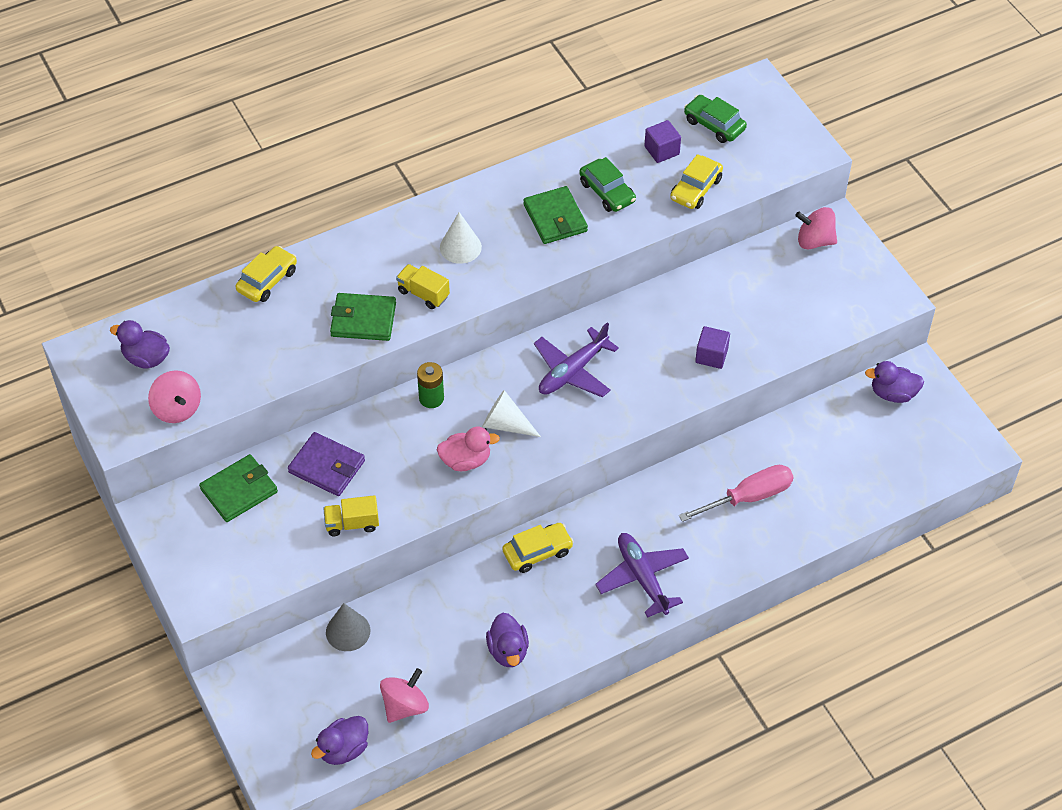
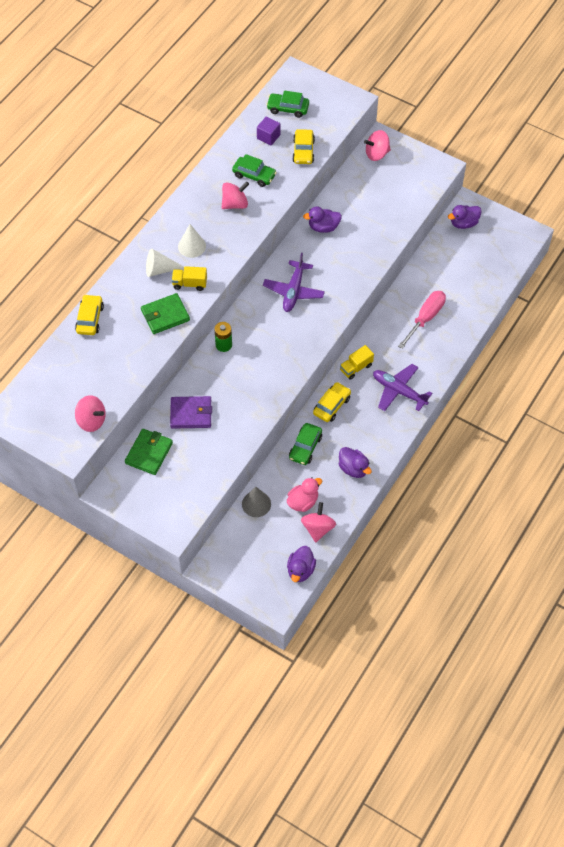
camera: 30 degrees left, 5 degrees up
purple duck [110,320,170,369] -> purple duck moved to [303,207,342,233]
yellow truck [323,495,379,536] -> yellow truck moved to [340,345,374,380]
pink duck [437,427,500,471] -> pink duck moved to [287,477,322,512]
white cone [482,390,541,437] -> white cone moved to [146,249,184,277]
green wallet [523,186,588,244] -> pink spinning top [222,181,249,209]
purple cube [695,326,730,369] -> none
none -> green car [289,423,322,465]

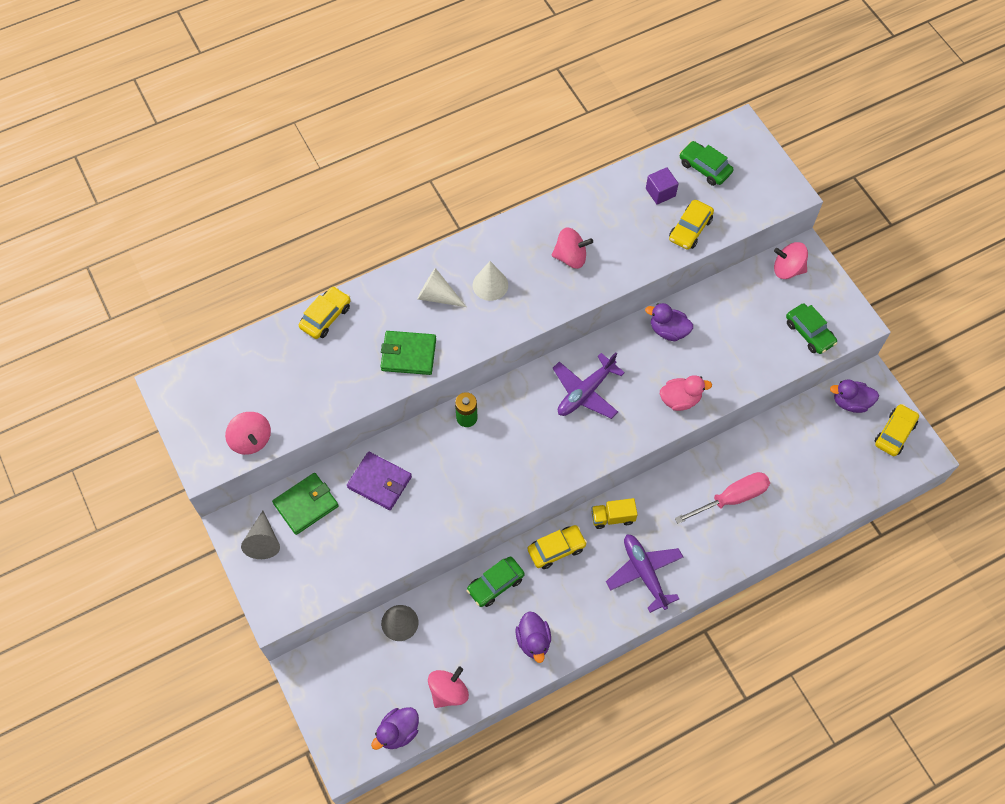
camera: 30 degrees right, 5 degrees up
yellow truck [172,266,207,291] -> none
green car [232,154,277,187] -> green car moved to [786,303,837,354]
pink duck [287,477,322,512] -> pink duck moved to [660,375,712,411]
none -> grey cone [241,511,280,559]
none -> yellow car [875,404,919,456]

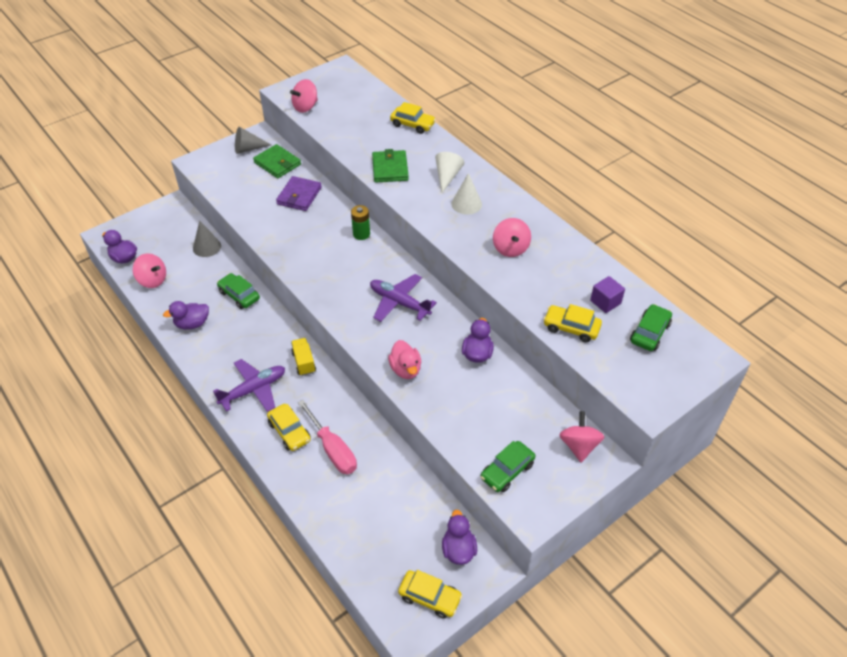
camera: 80 degrees right, 15 degrees down
yellow car [528,525,587,569] -> yellow car moved to [267,404,311,451]

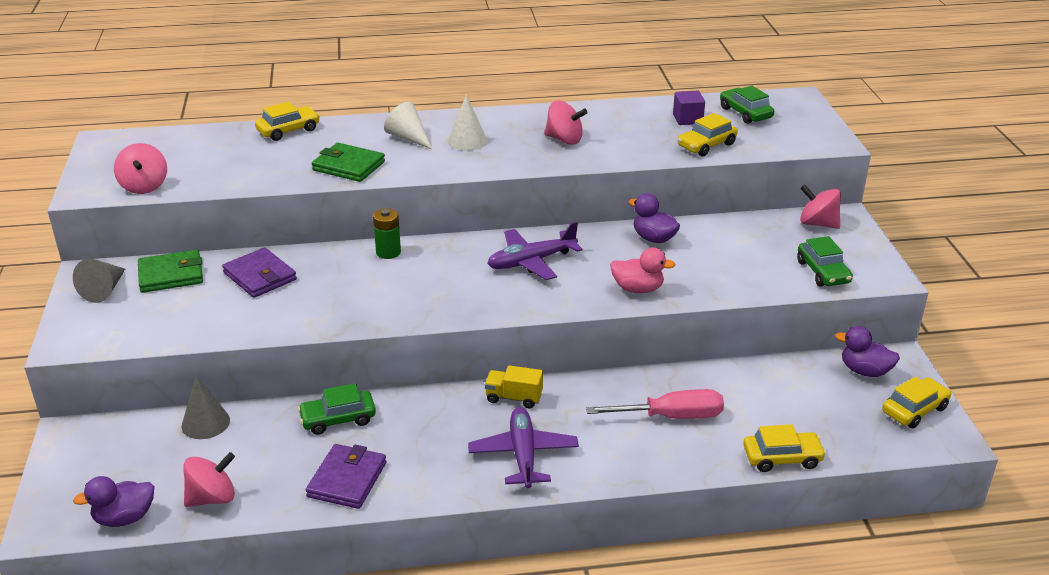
camera: 60 degrees left, 15 degrees down
purple duck [163,301,209,330] -> purple wallet [306,444,386,509]
yellow car [267,404,311,451] -> yellow car moved to [743,424,826,472]

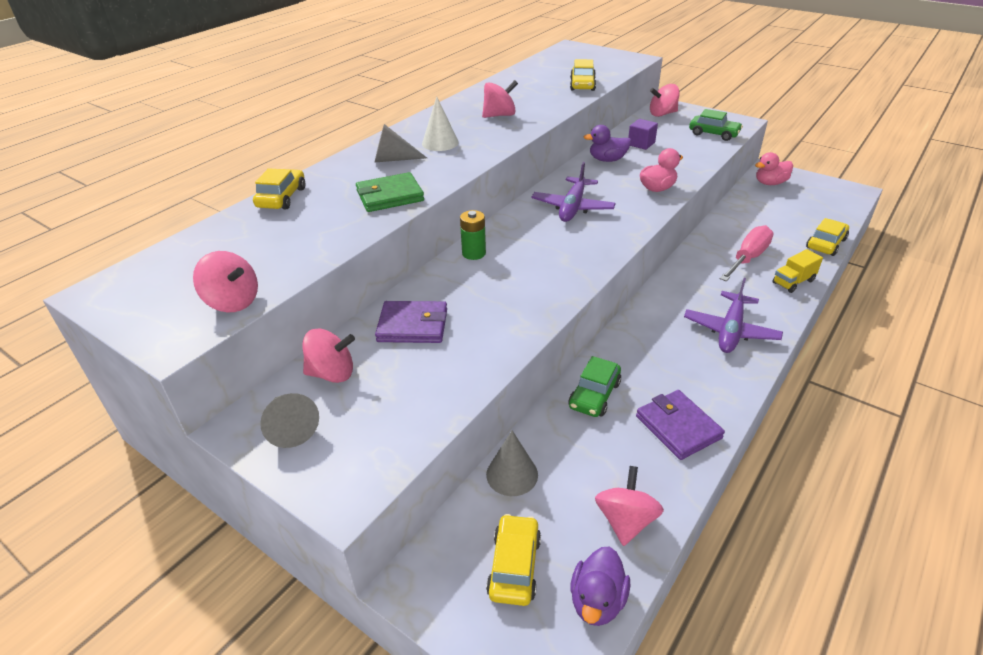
camera: 45 degrees left, 5 degrees up
green wallet [138,250,203,293] -> pink spinning top [302,328,355,383]
white cone [384,102,432,149] -> grey cone [374,124,427,163]
purple plane [468,407,579,488] -> purple plane turned 105 degrees counterclockwise [684,278,783,353]
yellow truck [485,365,543,408] -> yellow truck moved to [772,249,823,293]
purple cube [673,90,705,125] -> purple cube moved to [628,119,658,150]
green car [720,86,774,124] -> none
purple duck [835,326,900,377] -> pink duck [755,152,793,185]
yellow car [882,377,951,428] -> yellow car moved to [486,514,541,606]

